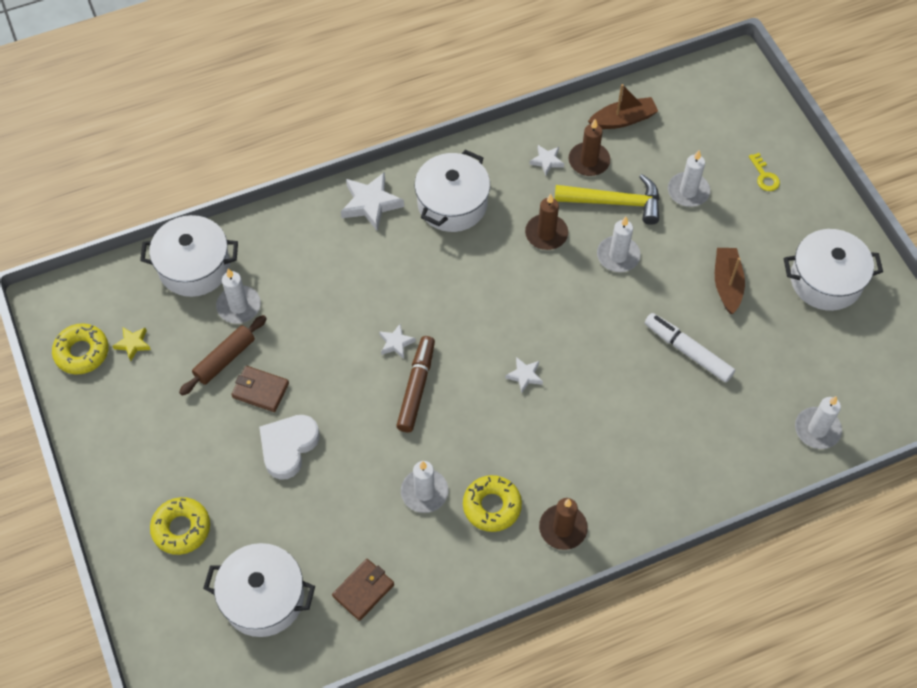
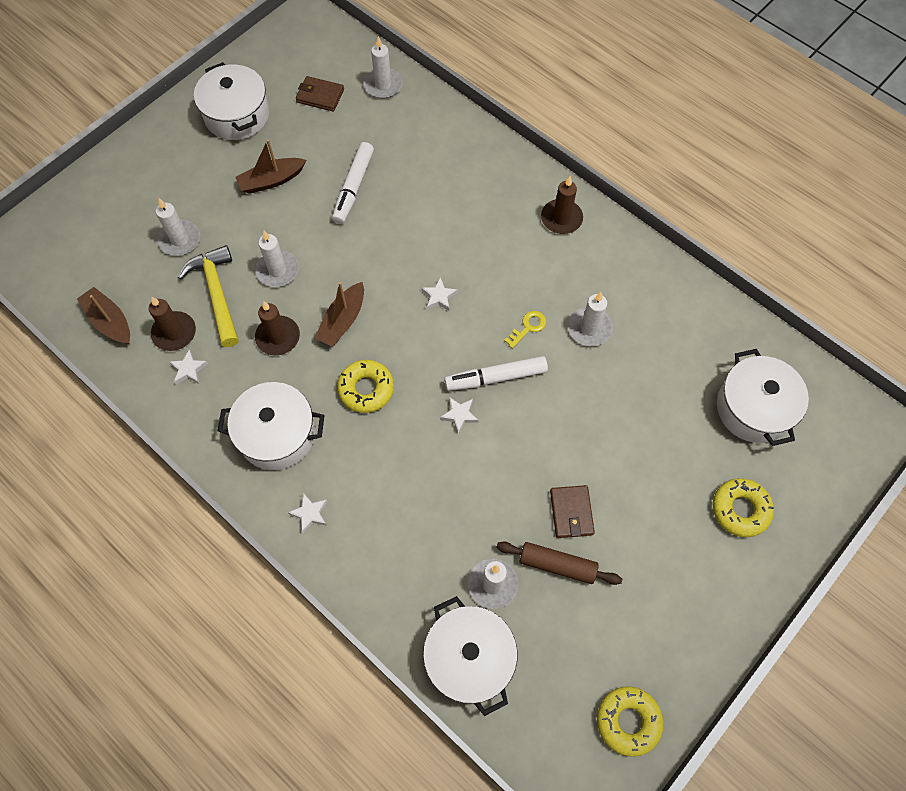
camera: 115 degrees left, 5 degrees up
yellow star [113,327,151,361] -> none
white heart [259,415,320,480] -> none
brown wallet [332,559,394,621] -> brown wallet moved to [296,76,344,112]
white star [341,172,404,231] -> white star [288,493,328,533], size x0.55
brown marker [396,336,435,433] -> white marker [444,356,548,391]
yellow donut [463,475,522,532] -> yellow donut moved to [337,360,394,413]
yellow key [749,153,780,191] -> yellow key moved to [504,311,546,349]
none -> brown boat [315,282,364,347]

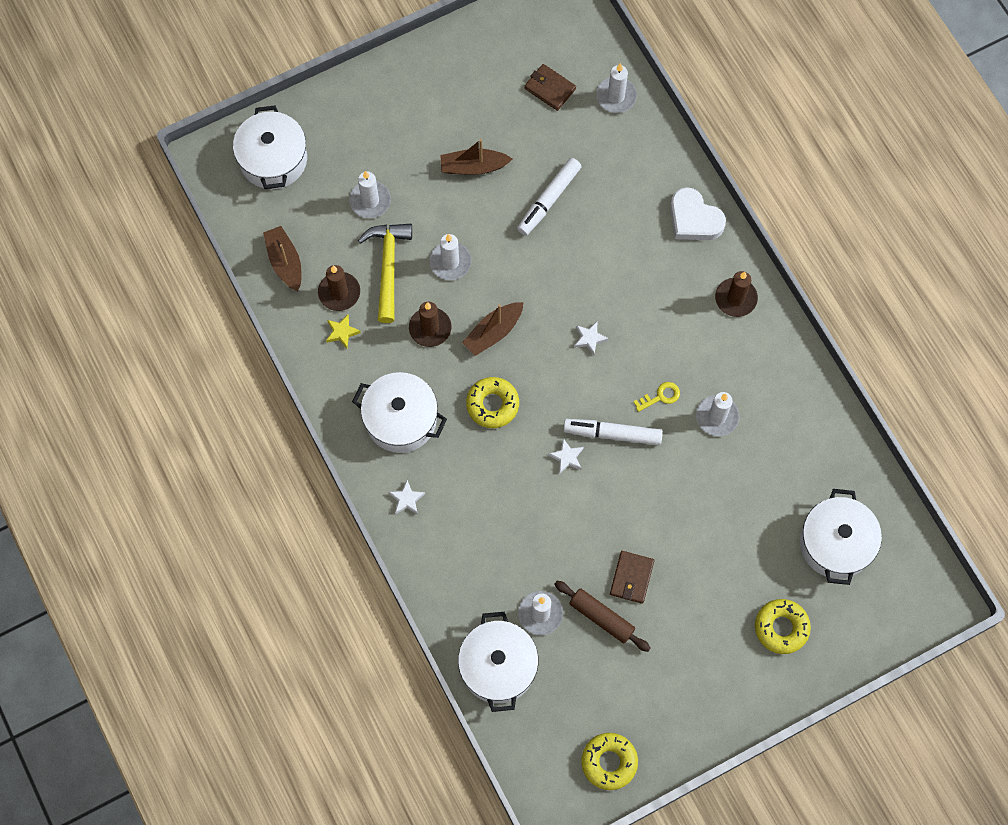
camera: 20 degrees right, 5 degrees up
white star [169,350,208,384] -> yellow star [326,315,361,349]
white pot [194,62,269,140] -> white pot moved to [233,106,307,189]
none -> white heart [670,187,726,240]

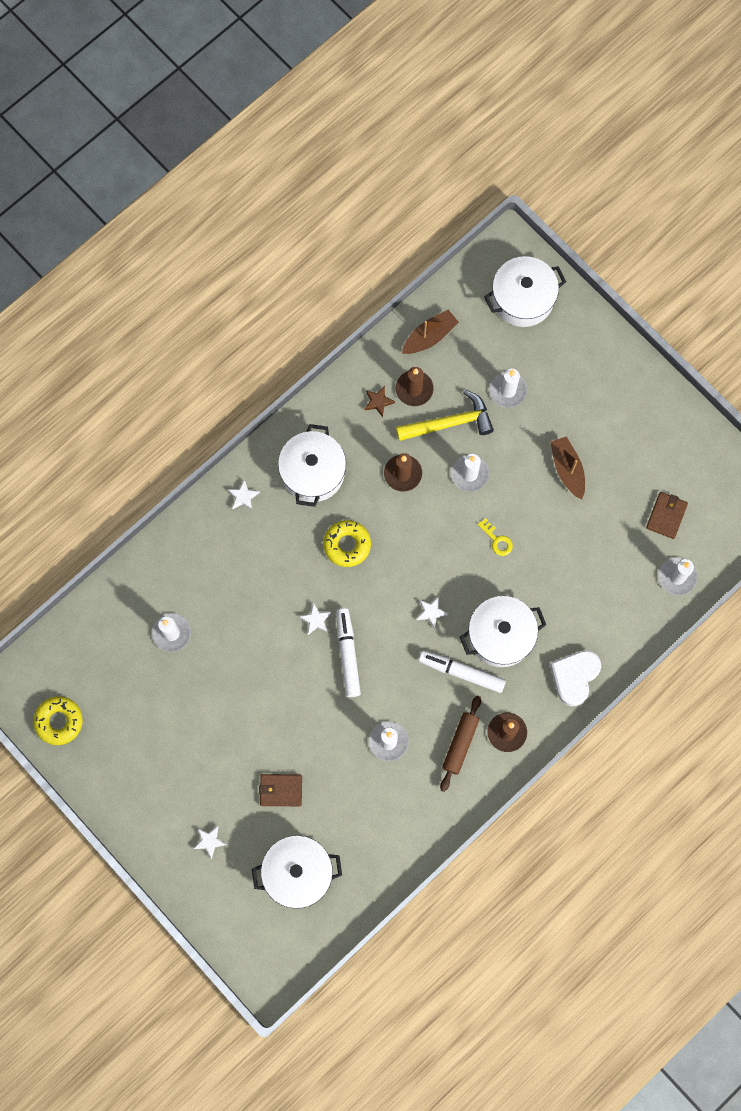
camera: 75 degrees right, 5 degrees up
yellow star [326,315,361,349] -> brown star [365,386,395,417]
white pot [458,612,539,712] -> white pot moved to [460,596,546,667]
brown boat [462,302,523,356] -> none
white marker [517,158,582,236] -> white marker moved to [419,651,506,693]
brown rolling pin [554,581,650,652] -> brown rolling pin moved to [440,696,481,792]
brown wallet [610,551,654,604] -> brown wallet moved to [259,774,302,806]
yellow key [634,382,680,412] -> yellow key moved to [478,518,513,556]
yellow donut [755,599,811,654] -> white star [193,826,227,859]

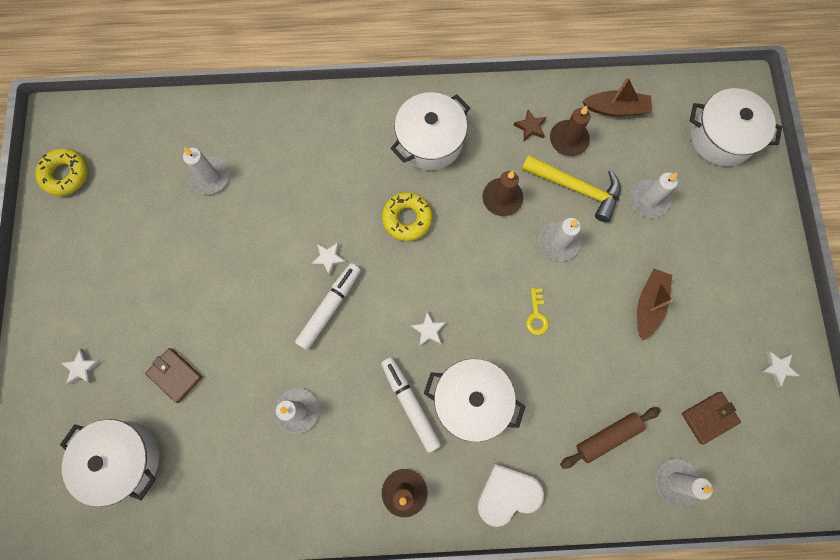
camera: 40 degrees right, 0 degrees up
white star [228,479,260,510] -> white star moved to [759,351,799,387]
brown rolling pin [440,696,481,792] -> brown rolling pin moved to [560,407,661,469]

